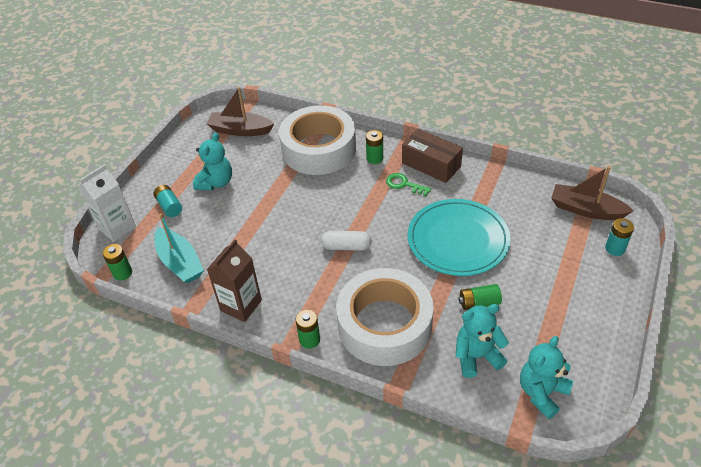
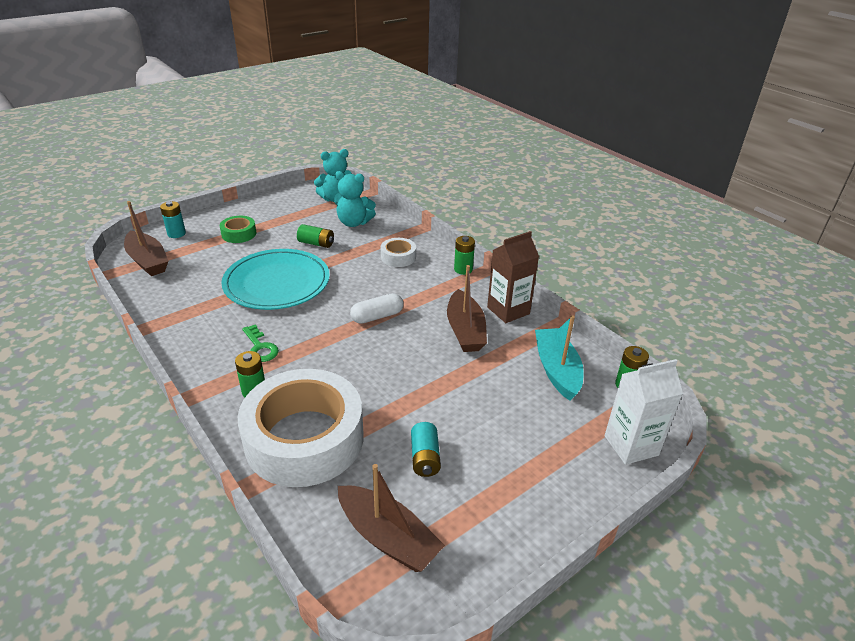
camera: 155 degrees left, 10 degrees down
turquoise battery [154,185,182,217] -> turquoise battery moved to [411,422,441,477]
turquoise teddy bear [193,132,232,191] -> none
white capsule [321,231,372,251] -> white capsule turned 60 degrees counterclockwise [350,293,404,324]
white tape [336,268,434,366] -> white tape [381,238,416,267], size x0.43
brown box [402,129,463,183] -> none
none -> green tape [220,216,256,243]
none -> brown boat [447,265,487,352]

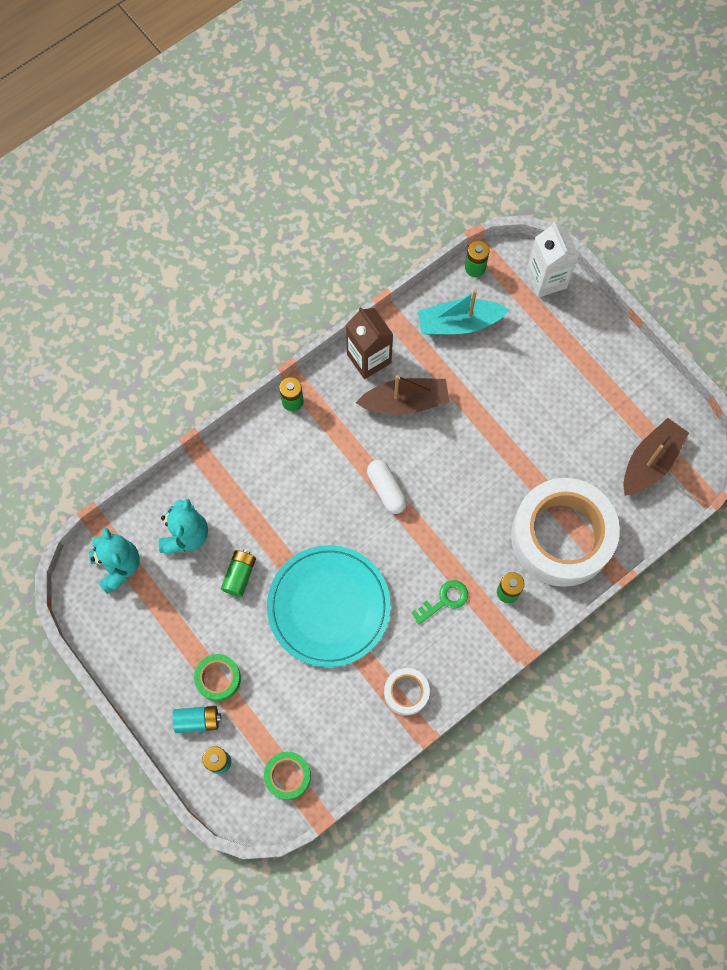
camera: 90 degrees left, 35 degrees up
brown boat [124,201,169,276] -> green tape [264,752,311,800]
white tape [381,238,416,267] -> white tape moved to [384,668,430,715]
turquoise battery [411,422,441,477] -> turquoise battery moved to [173,706,221,733]

